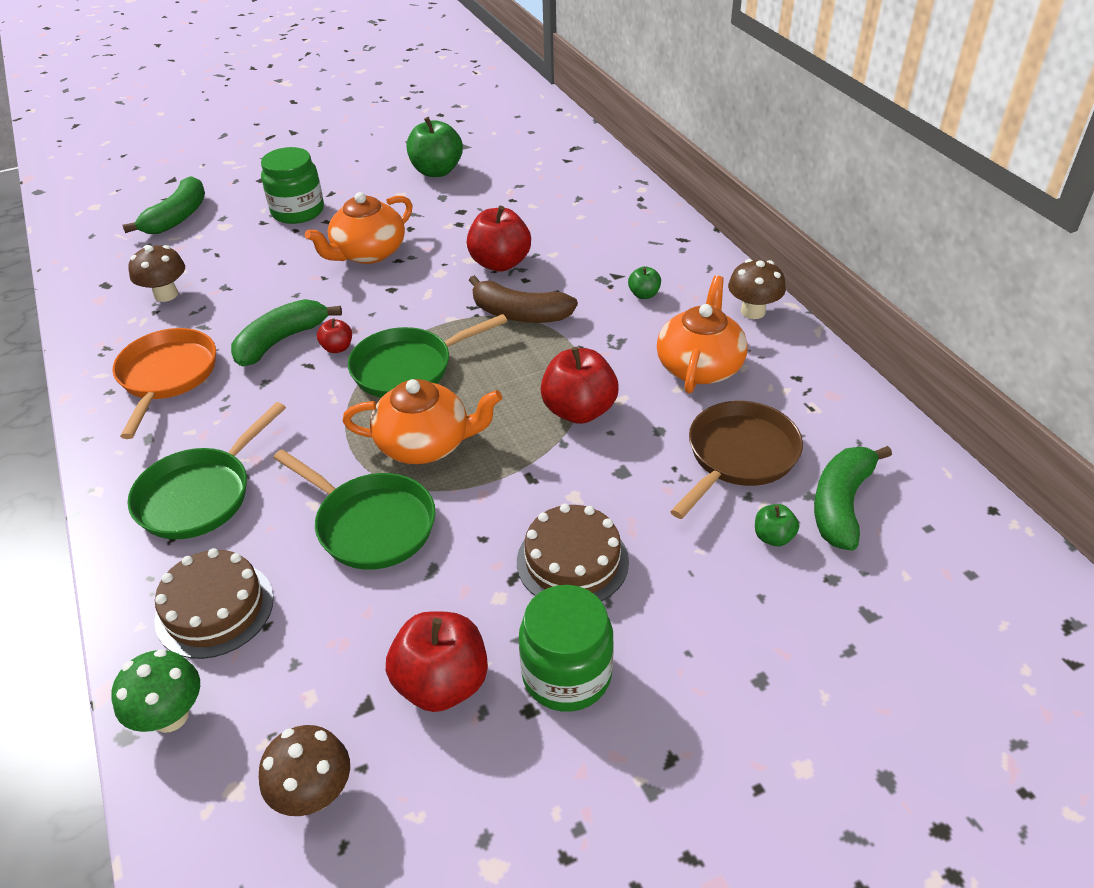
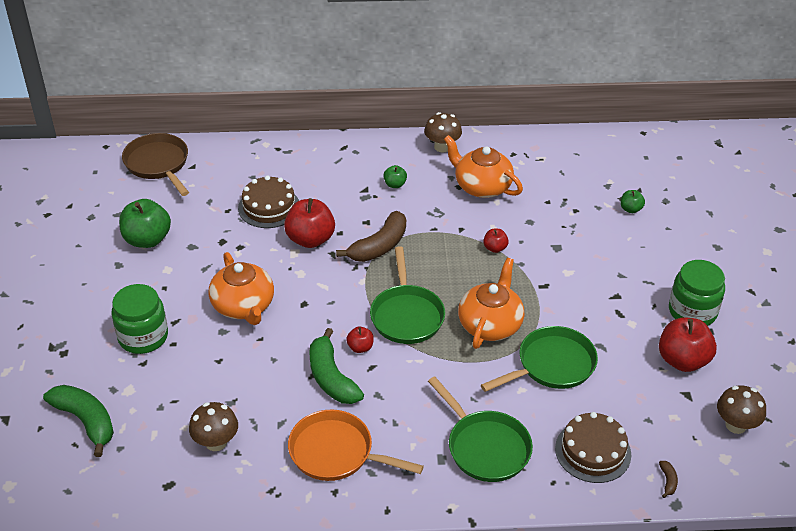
camera: 70 degrees left, 0 degrees up
green mushroom [111,649,200,733] -> brown banana [659,461,678,498]
brown cake [517,504,629,601] -> brown cake moved to [238,175,299,228]
red apple [541,347,619,424] -> red apple [483,229,509,253], size x0.49
brown pan [670,401,803,519] -> brown pan moved to [122,133,189,196]
green banana [814,446,892,551] -> none

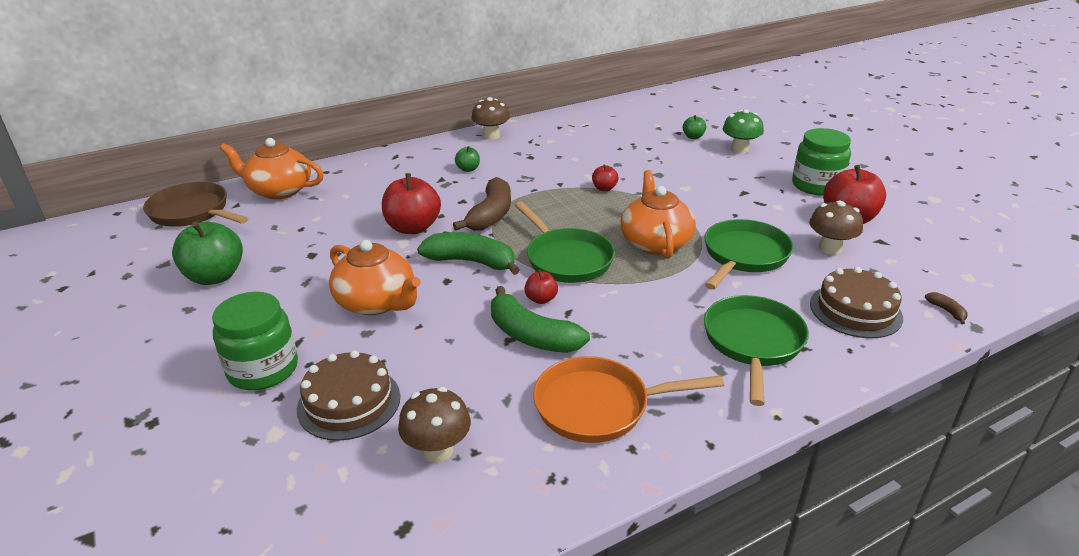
camera: 25 degrees left, 10 degrees down
green banana [43,385,114,457] -> green banana moved to [417,232,520,275]
brown cake [238,175,299,228] -> brown cake moved to [297,350,400,441]
green pan [428,376,533,482] -> green pan turned 105 degrees counterclockwise [704,295,809,406]
orange teapot [444,135,523,198] -> orange teapot moved to [220,138,324,199]
brown mushroom [717,385,766,434] -> brown mushroom moved to [809,201,863,255]
none -> green mushroom [722,109,764,154]

